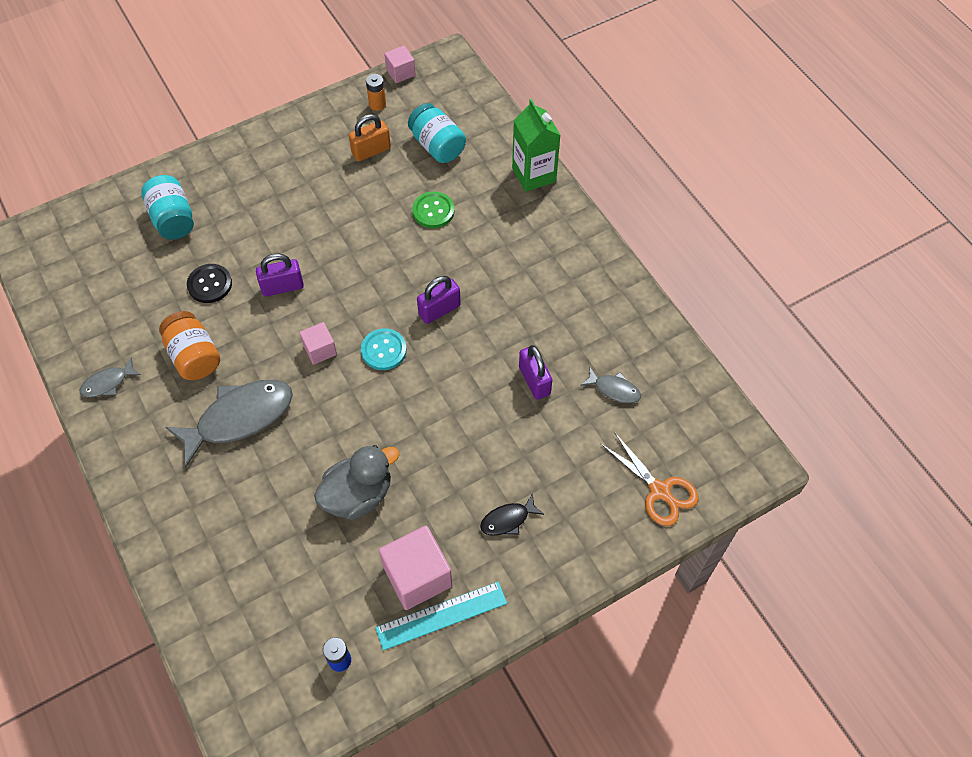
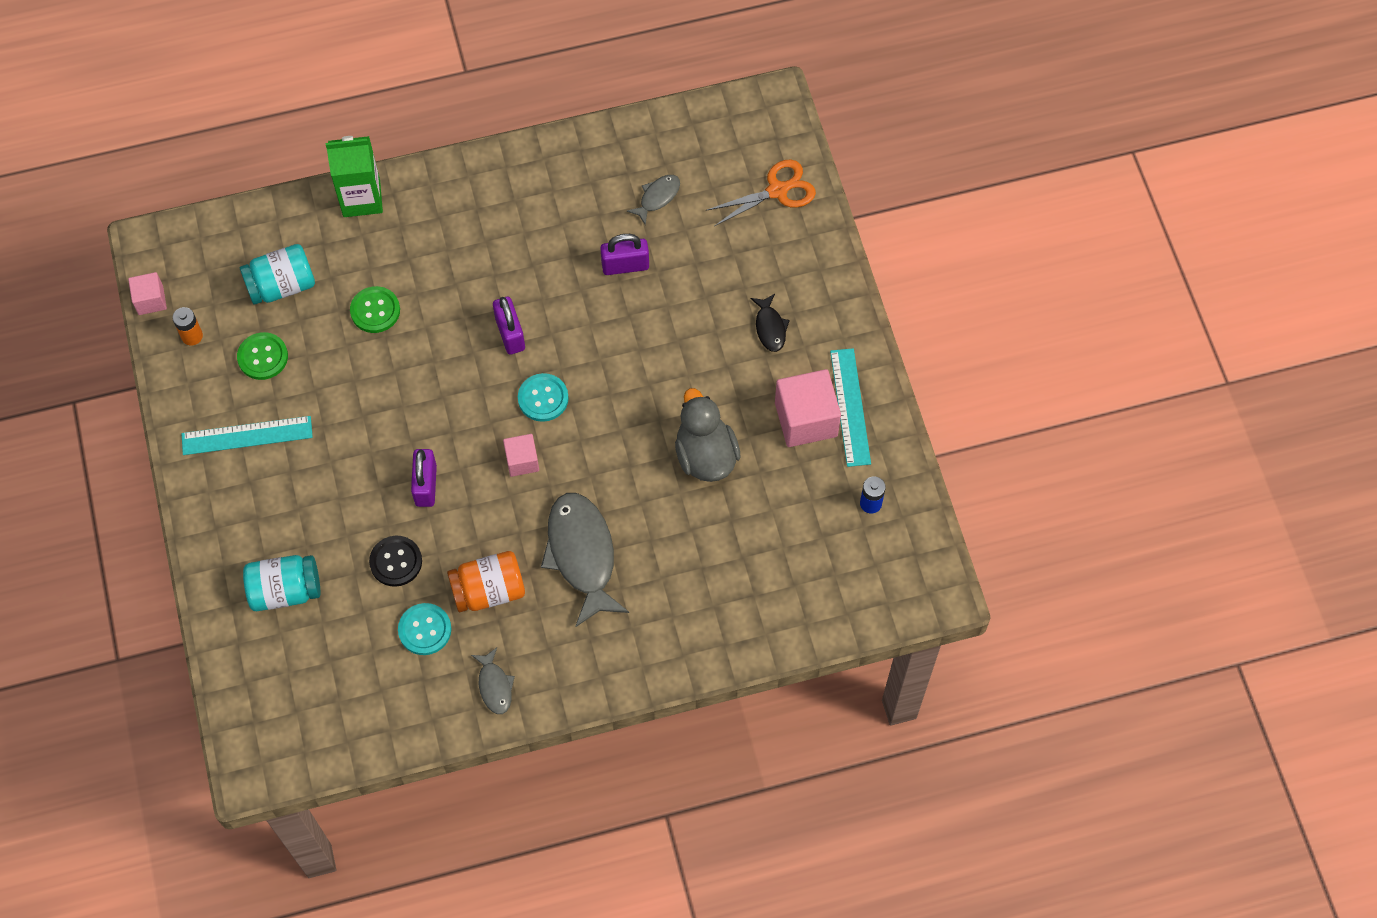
camera: 75 degrees left, 5 degrees up
orange padlock [349,114,391,162] -> green button [237,332,288,380]
none -> turquoise ruler [182,416,313,455]
none -> turquoise button [398,603,451,655]

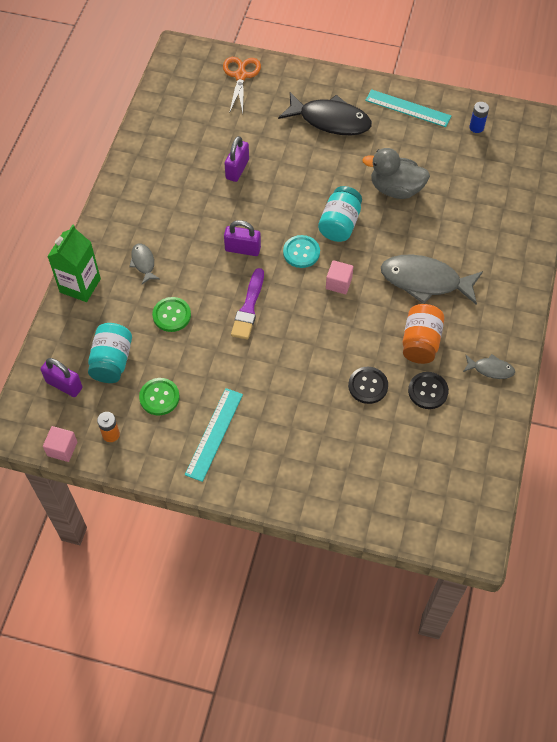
camera: 60 degrees left, 5 degrees down
turquoise jar [243,555,321,611] -> turquoise jar moved to [318,186,362,242]
turquoise button [398,603,451,655] -> black button [408,372,449,409]
purple padlock [411,449,437,507] -> purple padlock moved to [41,358,83,397]
grey fish [627,175,680,225] -> grey fish moved to [129,243,160,284]
black fish [750,294,790,352] -> black fish [278,92,372,135], size x2.07
pink cube [775,369,841,447] -> none
none -> purple brush [231,268,264,340]

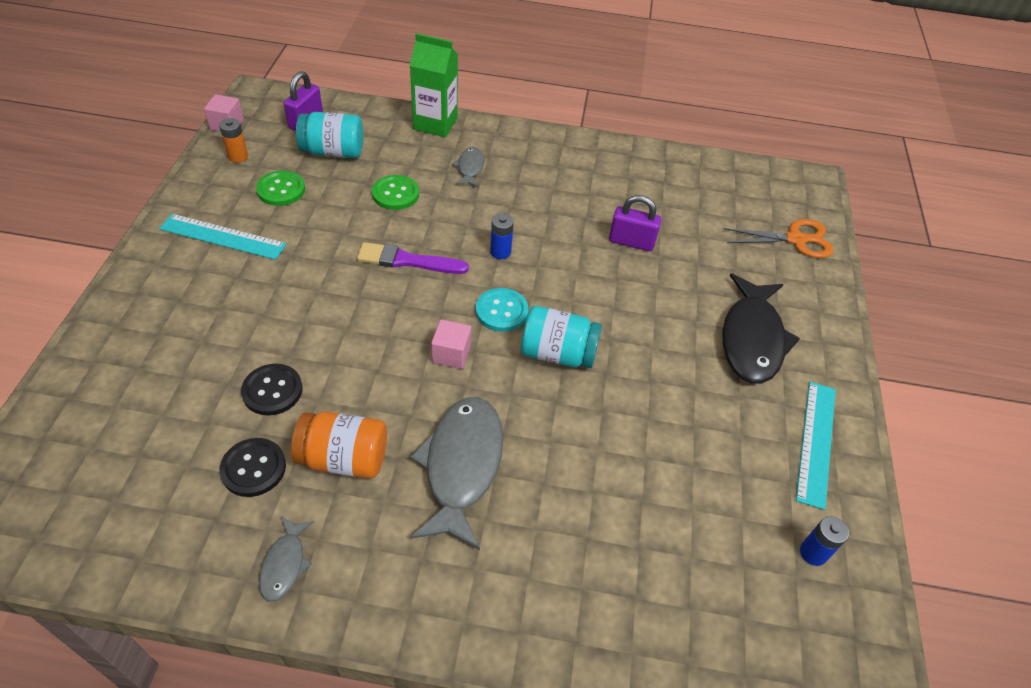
camera: 80 degrees right, 10 degrees down
grey fish [129,243,160,284] -> grey fish turned 60 degrees counterclockwise [452,147,484,187]
purple padlock [224,220,261,256] -> blue battery [490,213,514,259]
grey duck [362,148,430,199] -> none

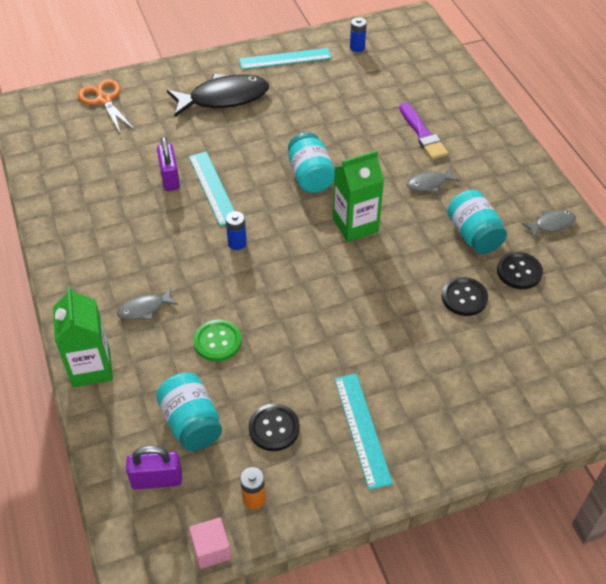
camera: 115 degrees left, 0 degrees up
green button [256,171,305,206] -> black button [248,404,300,451]
orange jar [291,412,387,479] -> turquoise jar [447,190,507,254]
purple brush [357,242,469,274] -> purple brush moved to [399,102,448,160]
grey fish [410,397,503,550] -> grey fish [407,167,460,192], size x0.48
pink cube [431,319,471,369] -> green carton [333,150,384,242]
turquoise button [476,288,528,332] -> none
none -> turquoise ruler [189,152,235,226]

